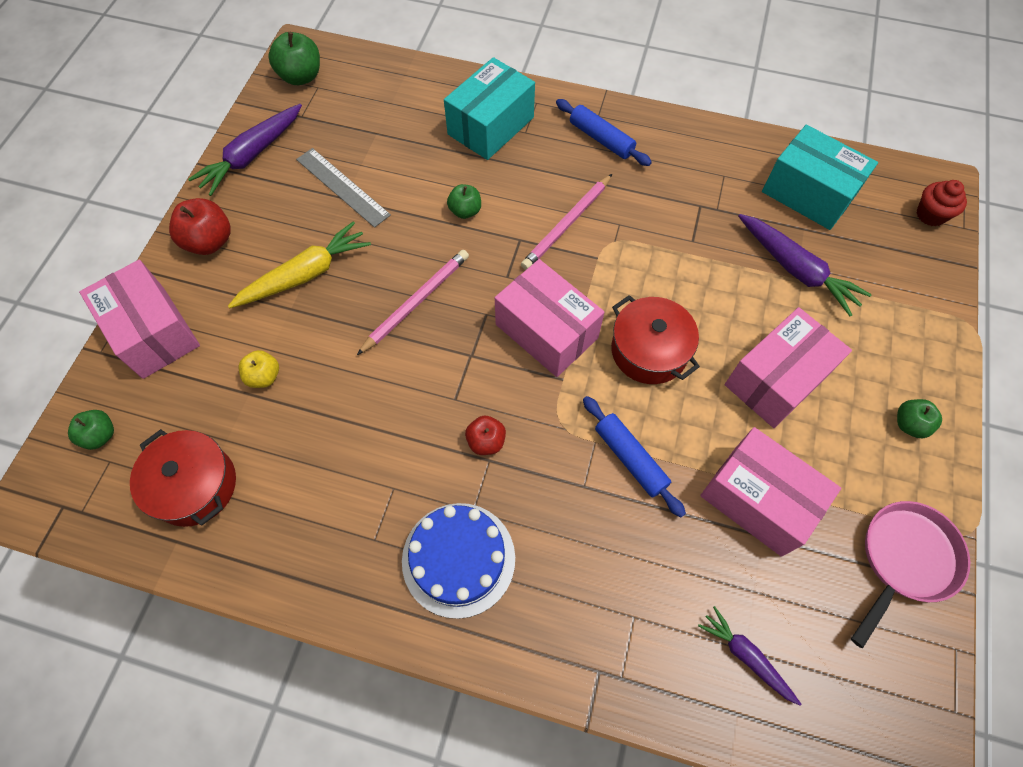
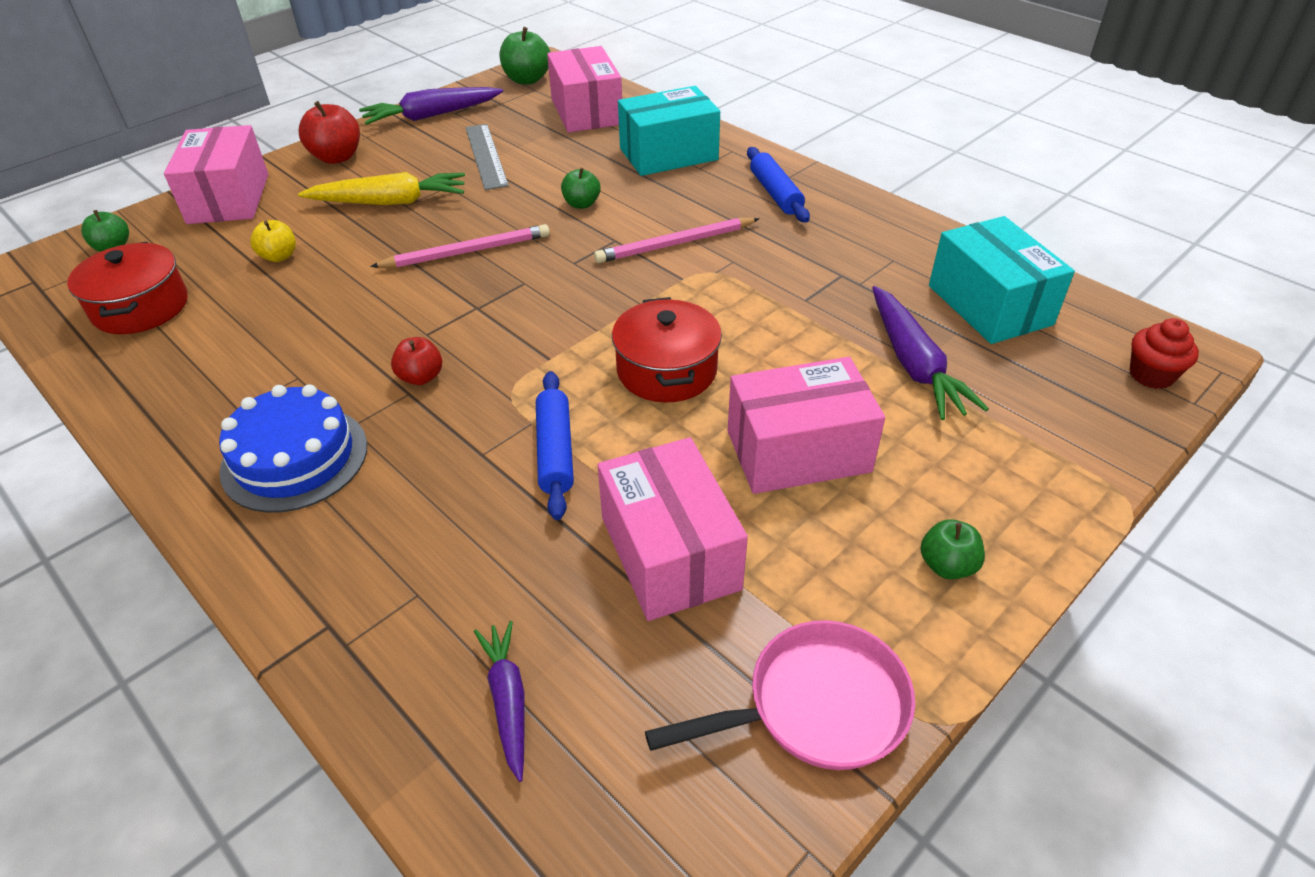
camera: 30 degrees right, 20 degrees down
pink box [495,259,604,377] -> pink box moved to [547,46,622,133]

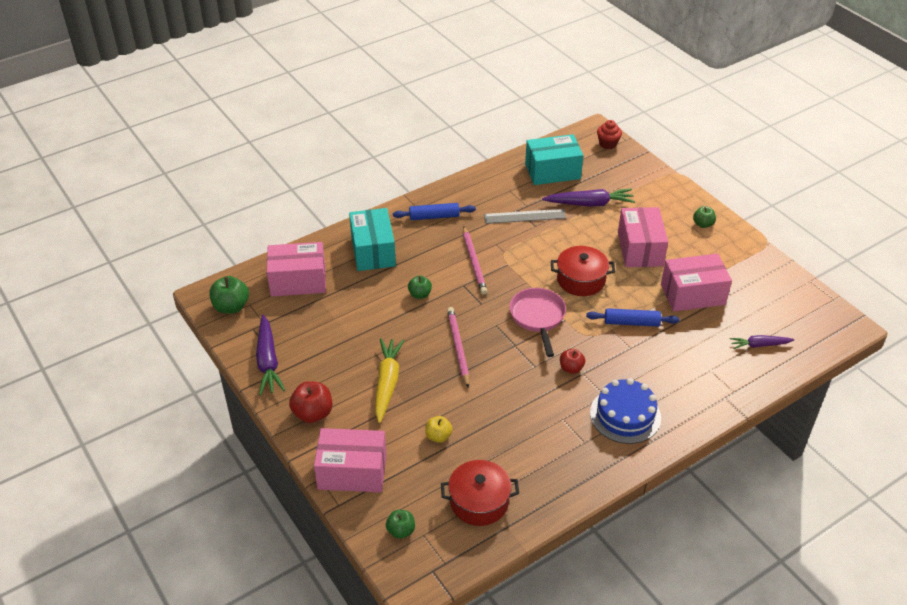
camera: 80 degrees left, 0 degrees up
grey ruler [465,124,509,190] -> grey ruler moved to [484,209,566,224]
pink pan [645,620,915,770] -> pink pan moved to [509,288,566,357]

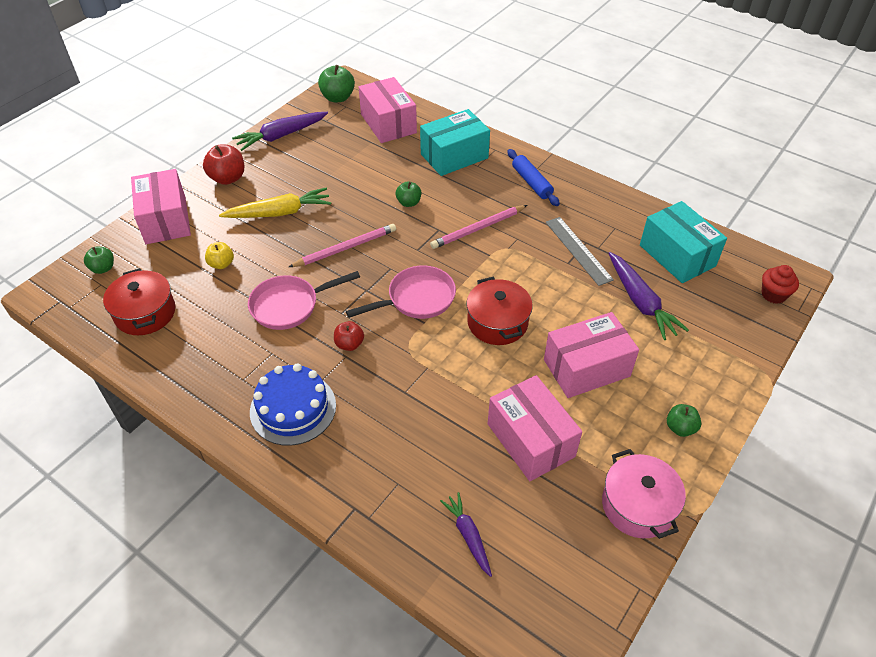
camera: 70 degrees right, 5 degrees up
blue rolling pin [586,308,679,327] -> none
none -> pink pan [248,271,360,330]
none -> pink pot [602,449,686,539]

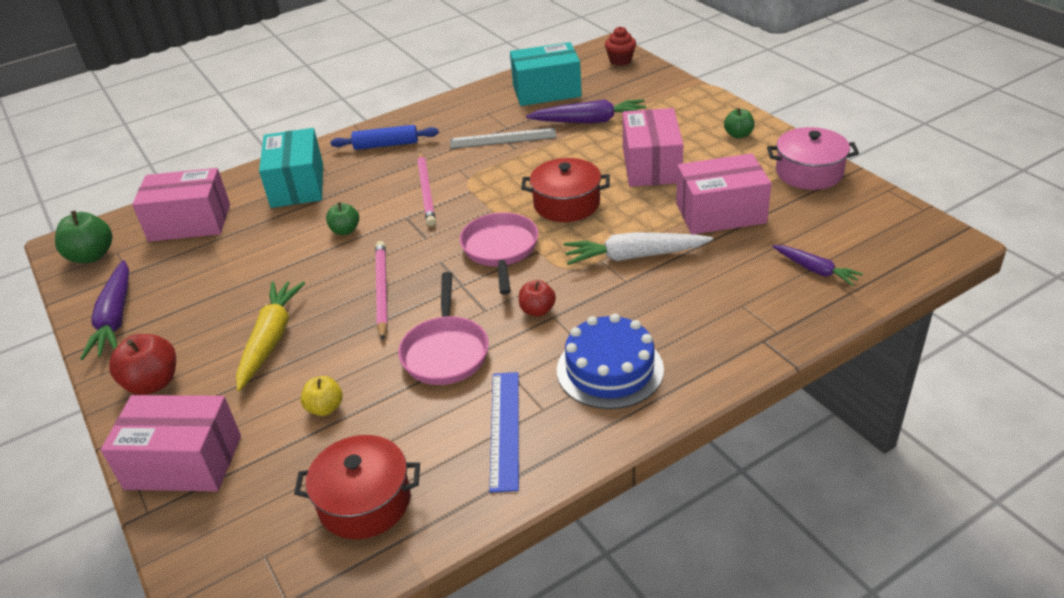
camera: 65 degrees left, 10 degrees down
green apple [84,247,114,274] -> none
purple carrot [440,492,492,577] -> purple carrot turned 135 degrees counterclockwise [772,245,863,286]
none -> blue ruler [489,372,519,493]
none -> white carrot [564,232,713,265]

